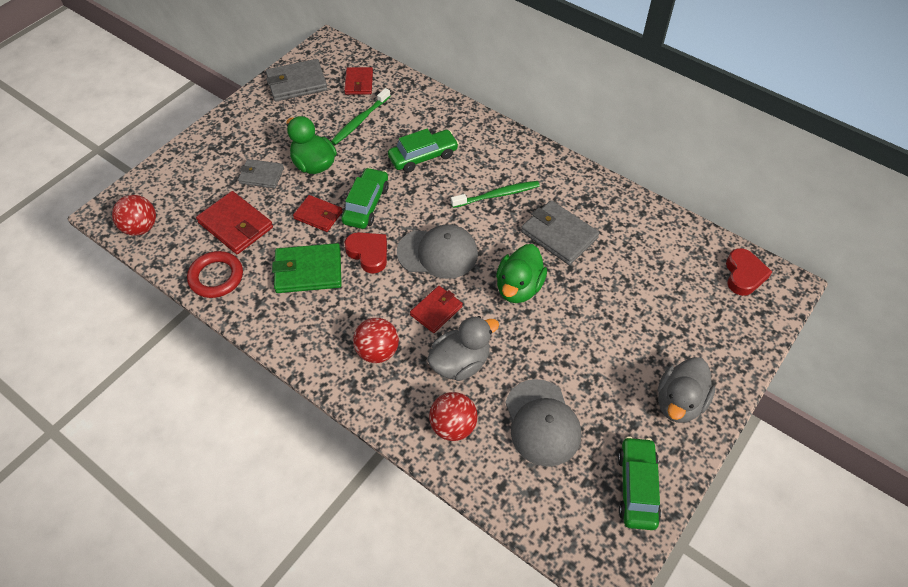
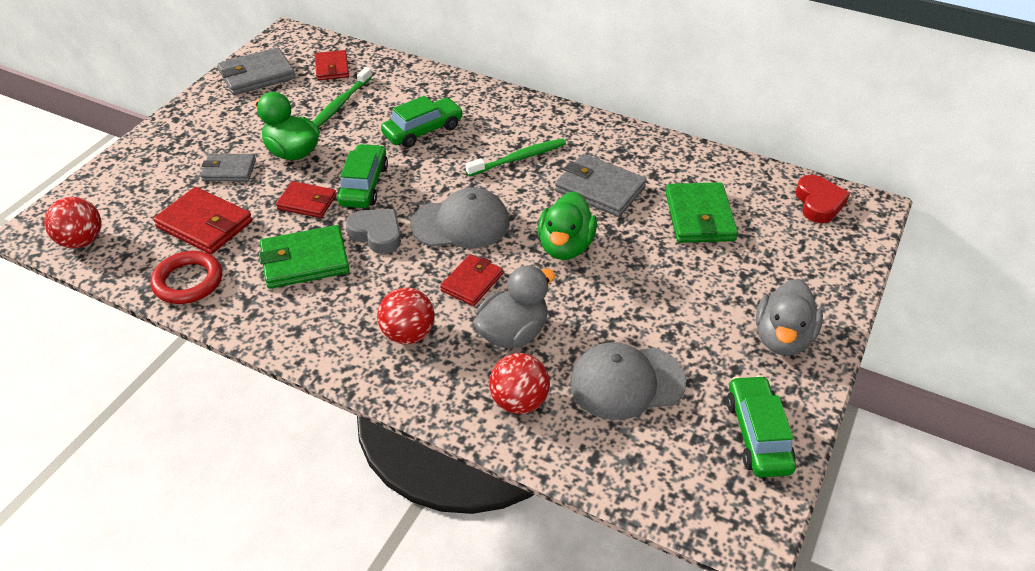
camera: 10 degrees left, 10 degrees down
red heart [344,232,387,274] -> grey heart [346,209,401,254]
grey cap [505,379,581,467] -> grey cap turned 105 degrees clockwise [570,342,687,420]
none -> green wallet [665,182,738,243]

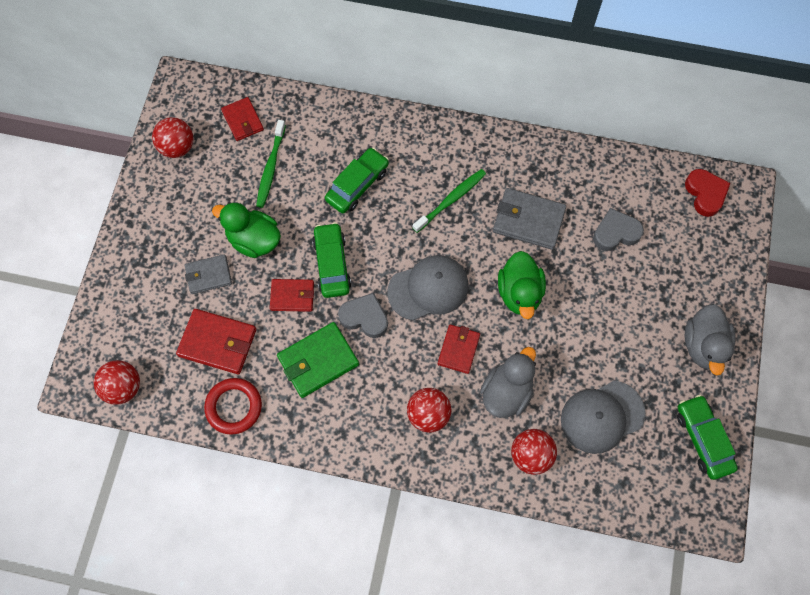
camera: 15 degrees left, 25 degrees up
grey wallet [218,47,295,95] -> red ball [152,117,193,158]
green wallet [665,182,738,243] -> grey heart [593,208,644,251]

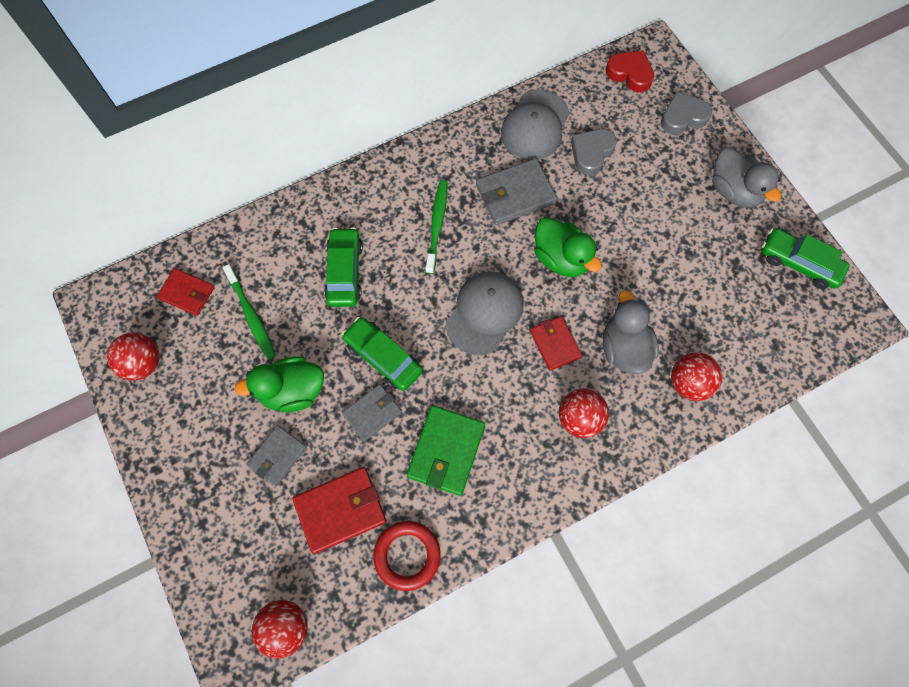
camera: 40 degrees left, 0 degrees up
red wallet [270,279,314,312] -> grey wallet [342,384,402,442]
grey heart [338,293,388,338] -> grey heart moved to [661,92,712,135]
grey cap [561,381,646,454] -> grey cap moved to [501,90,570,160]

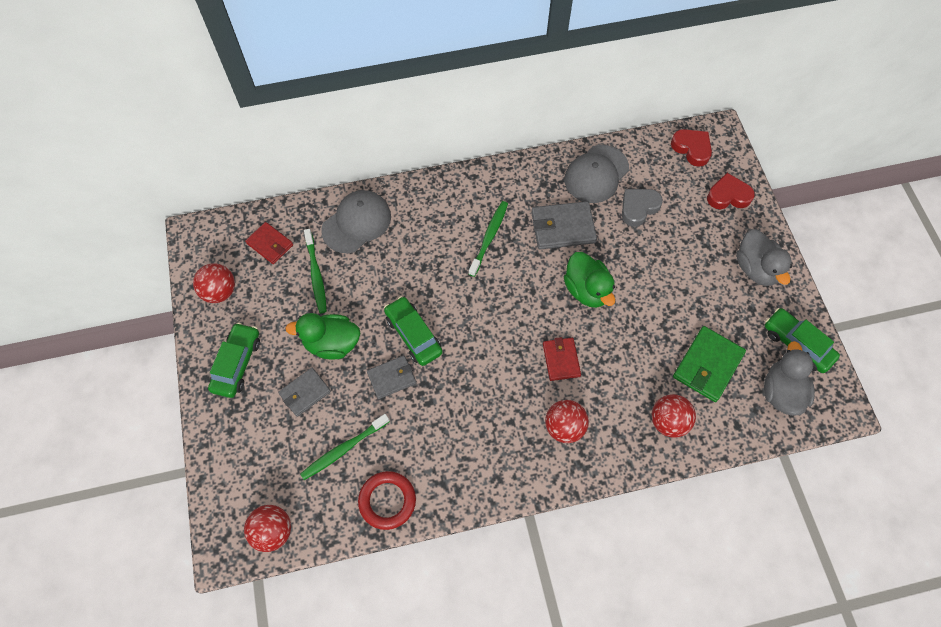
camera: 15 degrees right, 5 degrees down
red wallet [292,467,386,554] -> green toothbrush [300,414,390,480]
green car [324,227,363,307] -> green car moved to [208,323,260,398]
green wallet [406,405,485,496] -> green wallet moved to [673,326,746,402]
grey cap [446,271,524,355] -> grey cap moved to [321,190,391,253]
grey duck [603,290,659,374] -> grey duck moved to [764,341,815,416]
grey heart [661,92,712,135] -> red heart [707,173,755,209]

